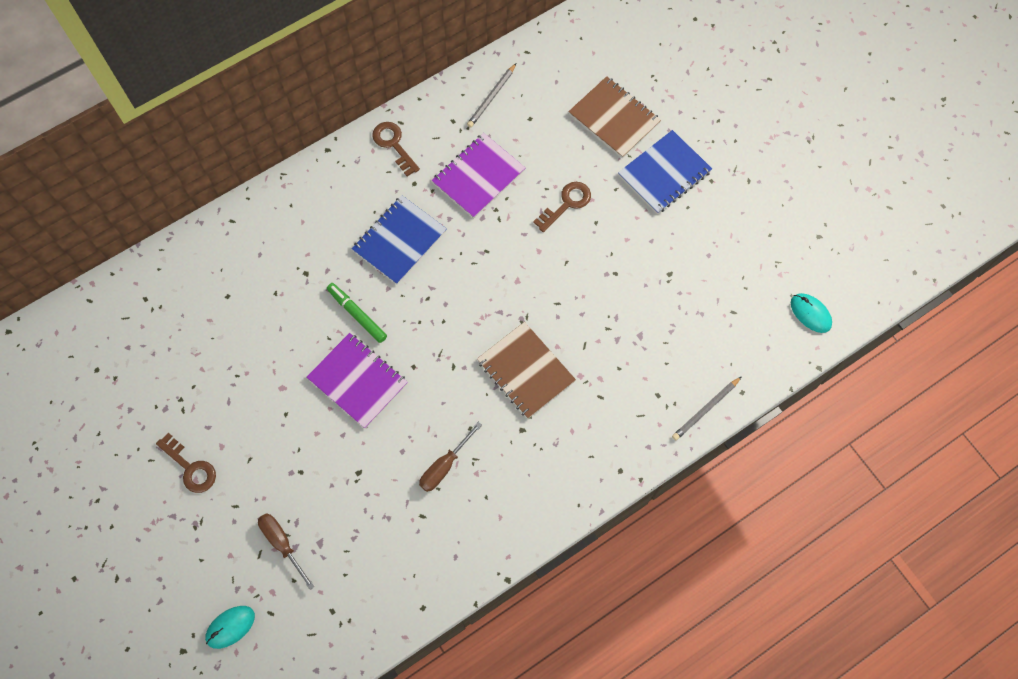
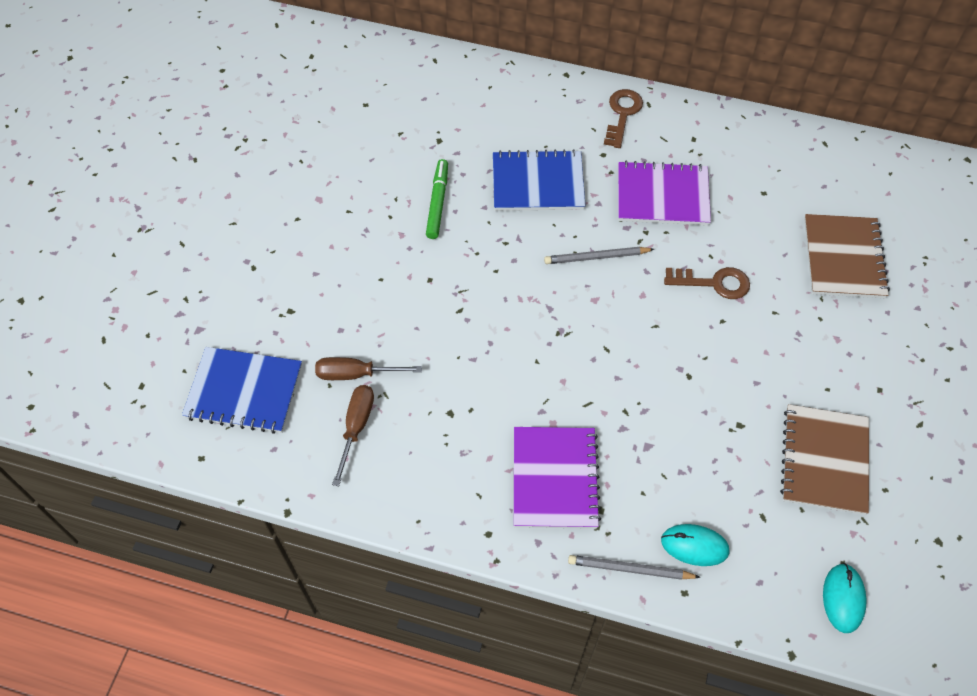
camera: 50 degrees right, 10 degrees down
brown key [156,433,216,493] -> none
turquoise mouse [205,606,255,649] -> turquoise mouse moved to [661,524,730,566]
brown screwdriver [258,513,315,590] -> brown screwdriver moved to [332,385,374,486]
purple notebook [307,333,408,429] -> purple notebook moved to [514,427,601,529]
grey pencil [467,63,516,128] -> grey pencil moved to [544,247,654,264]
brown notebook [477,322,576,419] -> brown notebook moved to [780,404,869,515]
blue notebook [618,130,712,214] -> blue notebook moved to [182,347,302,434]

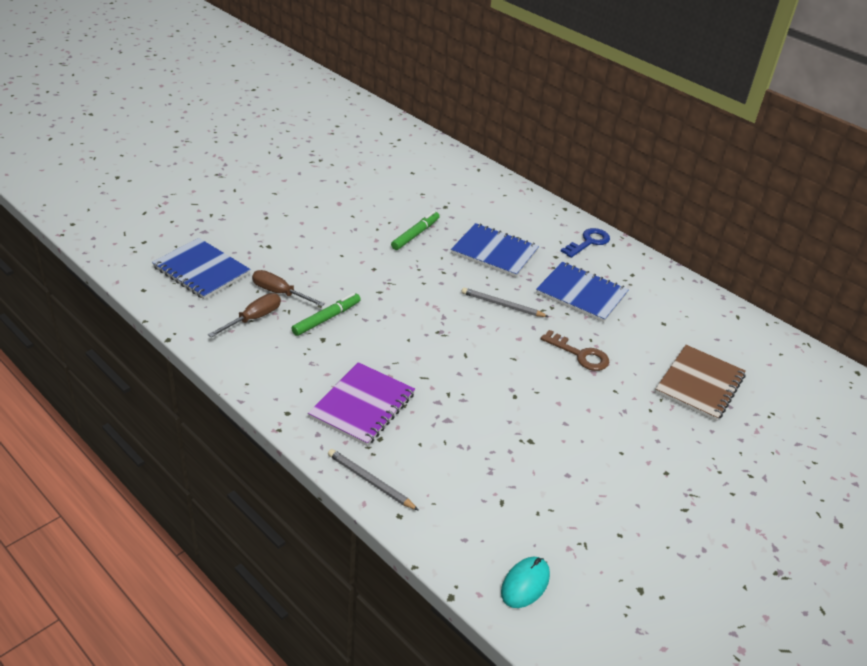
camera: 25 degrees right, 20 degrees down
brown key [604,89,643,148] -> blue key [561,228,610,258]
purple notebook [618,161,711,225] -> blue notebook [536,262,629,322]
turquoise mouse [661,524,730,566] -> none
brown notebook [780,404,869,515] -> none
none -> green marker [291,293,361,336]

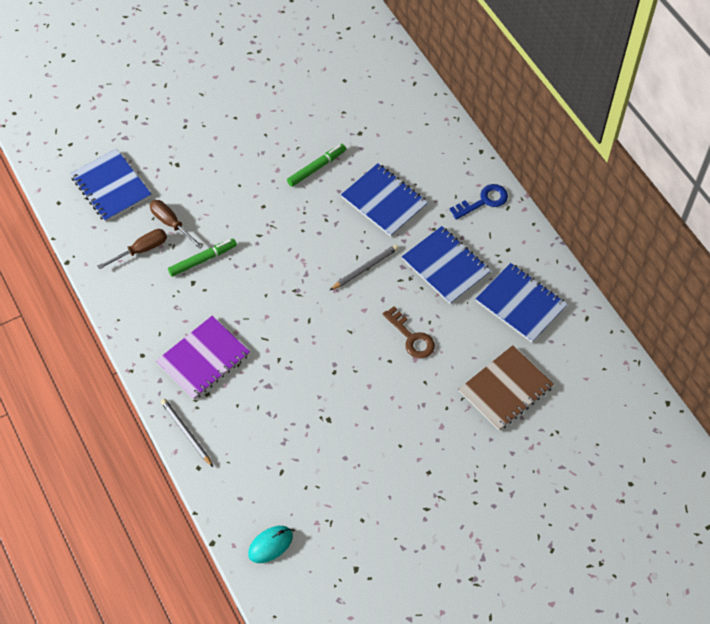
camera: 20 degrees right, 20 degrees up
grey pencil [462,288,549,317] -> grey pencil turned 105 degrees clockwise [329,245,399,291]
none -> blue notebook [475,263,568,343]

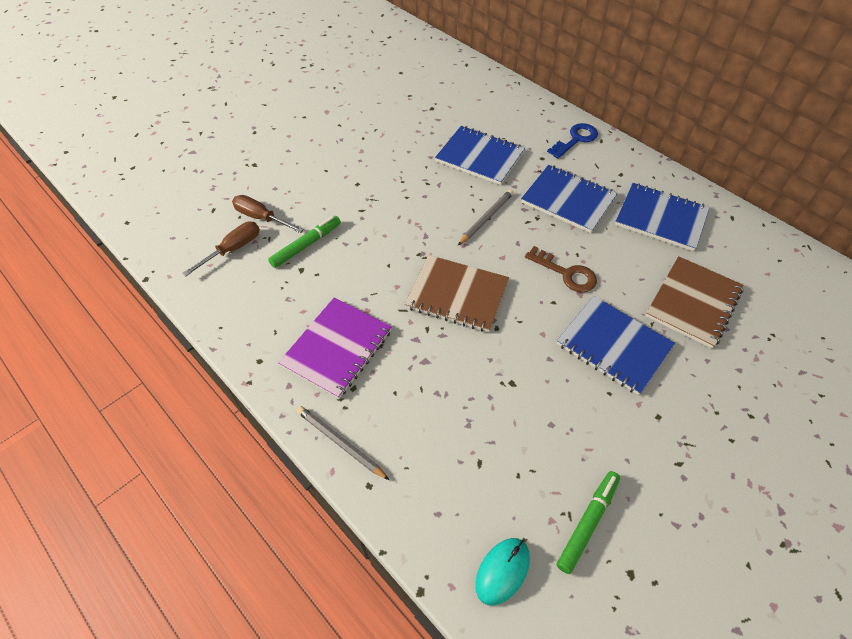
camera: 15 degrees left, 5 degrees down
blue notebook [70,149,152,222] -> blue notebook moved to [557,296,675,395]
green marker [287,144,346,187] -> green marker moved to [557,471,620,574]
none -> brown notebook [405,255,509,332]

